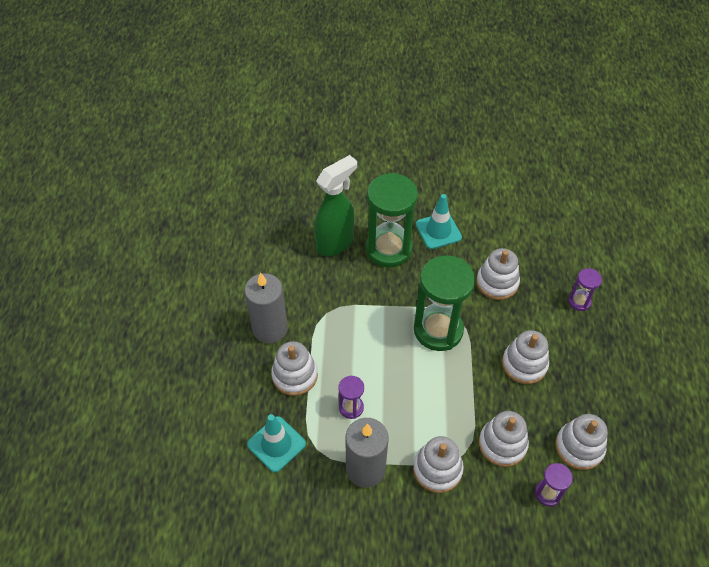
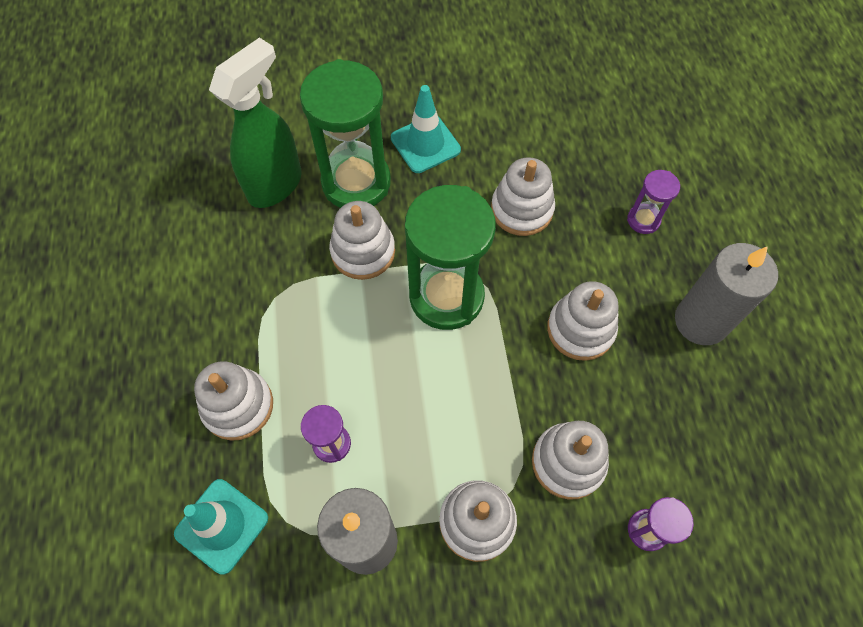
camera: 10 degrees left, 10 degrees up
grey candle [244,272,288,343] -> grey candle moved to [675,243,778,345]
white stacking toy [555,414,608,470] -> white stacking toy moved to [329,201,395,280]

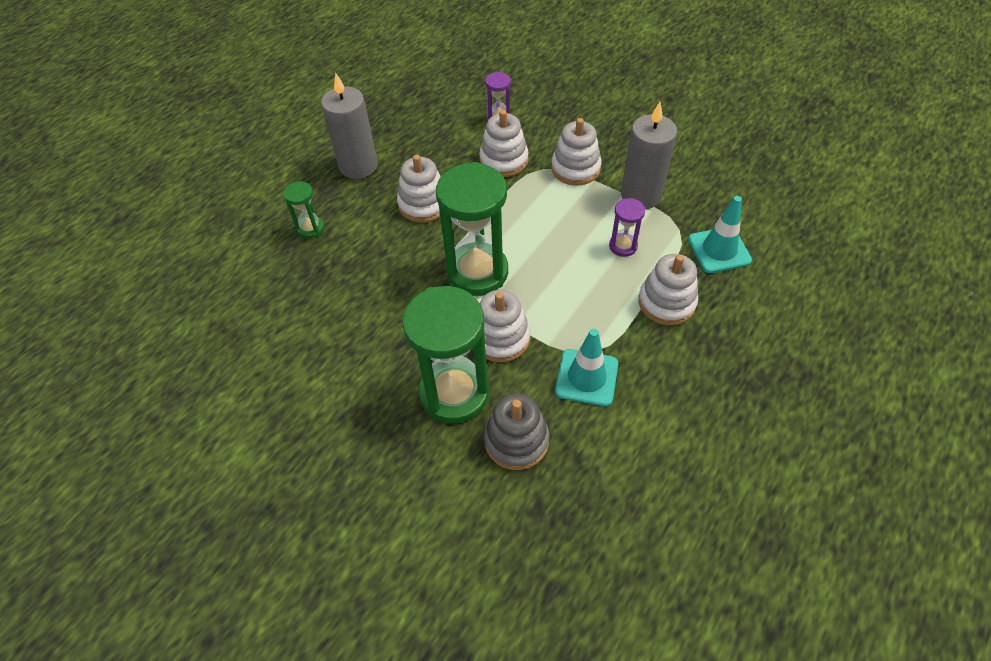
camera: 135 degrees left, 10 degrees down
green spray bottle [209,38,302,208] -> grey stacking toy [484,393,549,470]
turquoise traffic cone [391,85,461,173] -> turquoise traffic cone moved to [555,329,618,407]
white stacking toy [491,157,555,236] -> none
purple hourglass [627,170,680,234] -> green hourglass [283,181,324,239]

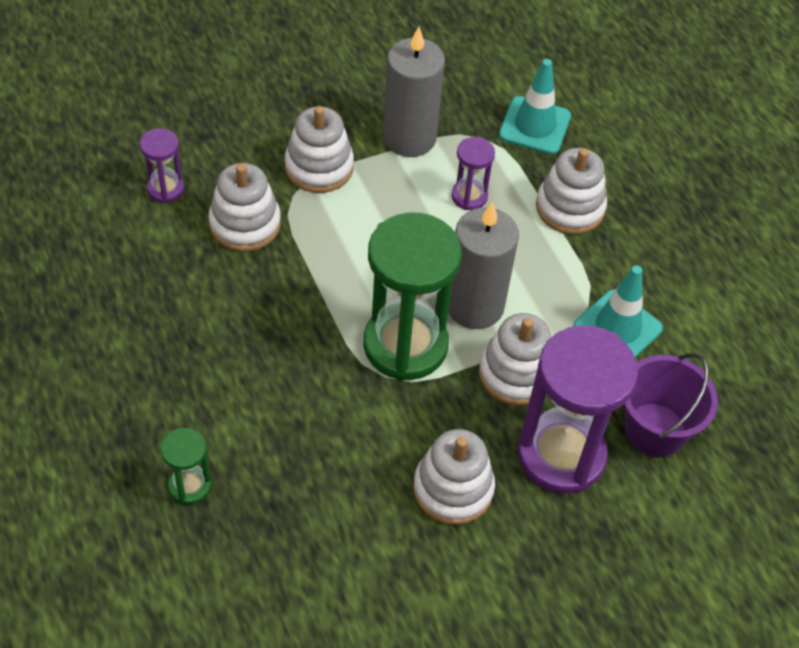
camera: 65 degrees left, 0 degrees up
grey candle [321,72,378,179] -> grey candle moved to [448,202,519,329]
white stacking toy [397,155,441,222] -> white stacking toy moved to [413,429,495,525]
green hourglass [402,286,489,423] -> purple hourglass [517,325,638,494]
grey stacking toy [484,393,549,470] -> purple bucket [624,353,718,457]

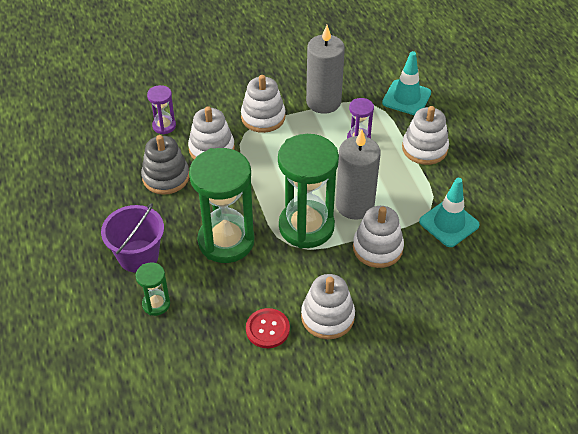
camera: 10 degrees right, 5 degrees down
purple hourglass [517,325,638,494] -> none
purple bucket [624,353,718,457] -> purple bucket moved to [101,203,164,273]
none -> grey stacking toy [141,135,189,195]
none -> green hourglass [189,148,254,263]
none -> red button [246,308,290,348]

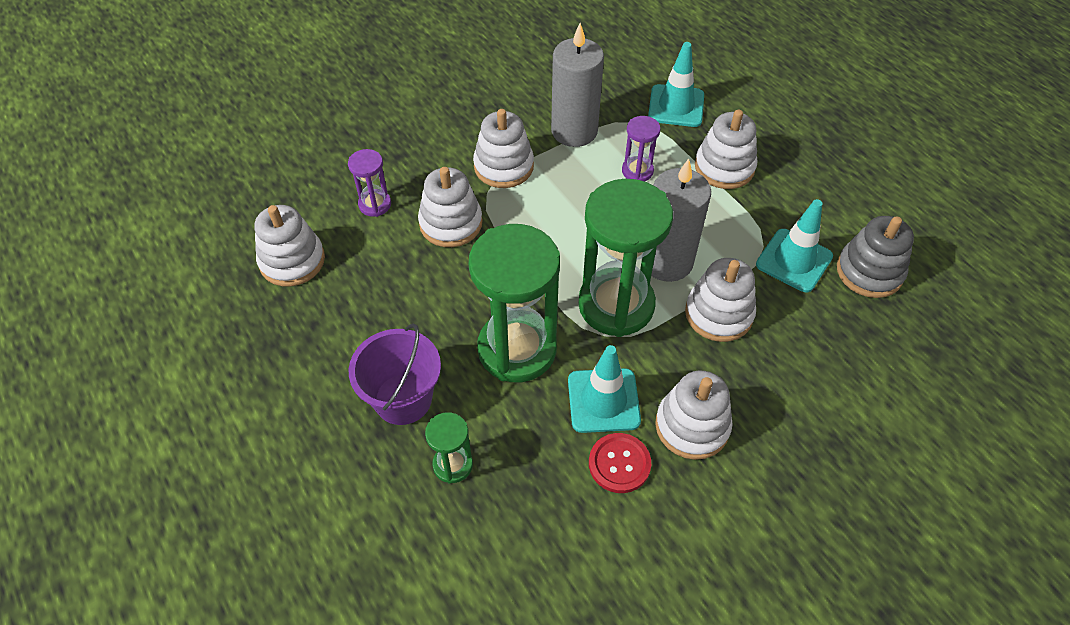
camera: 15 degrees left, 5 degrees up
grey stacking toy [141,135,189,195] -> grey stacking toy moved to [837,216,914,298]
none -> white stacking toy [255,205,325,286]
none -> turquoise traffic cone [568,345,641,433]

